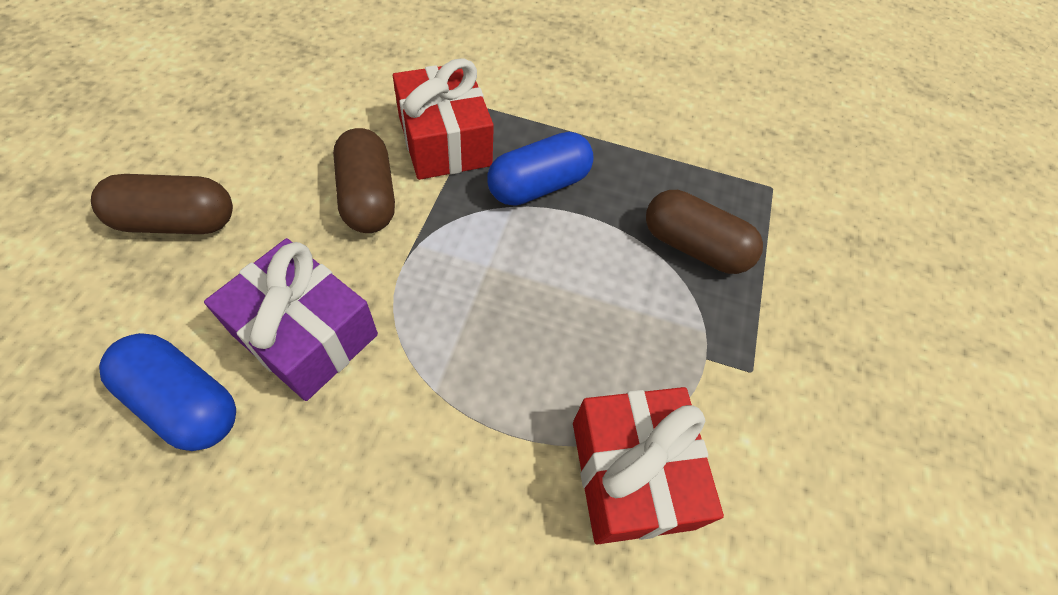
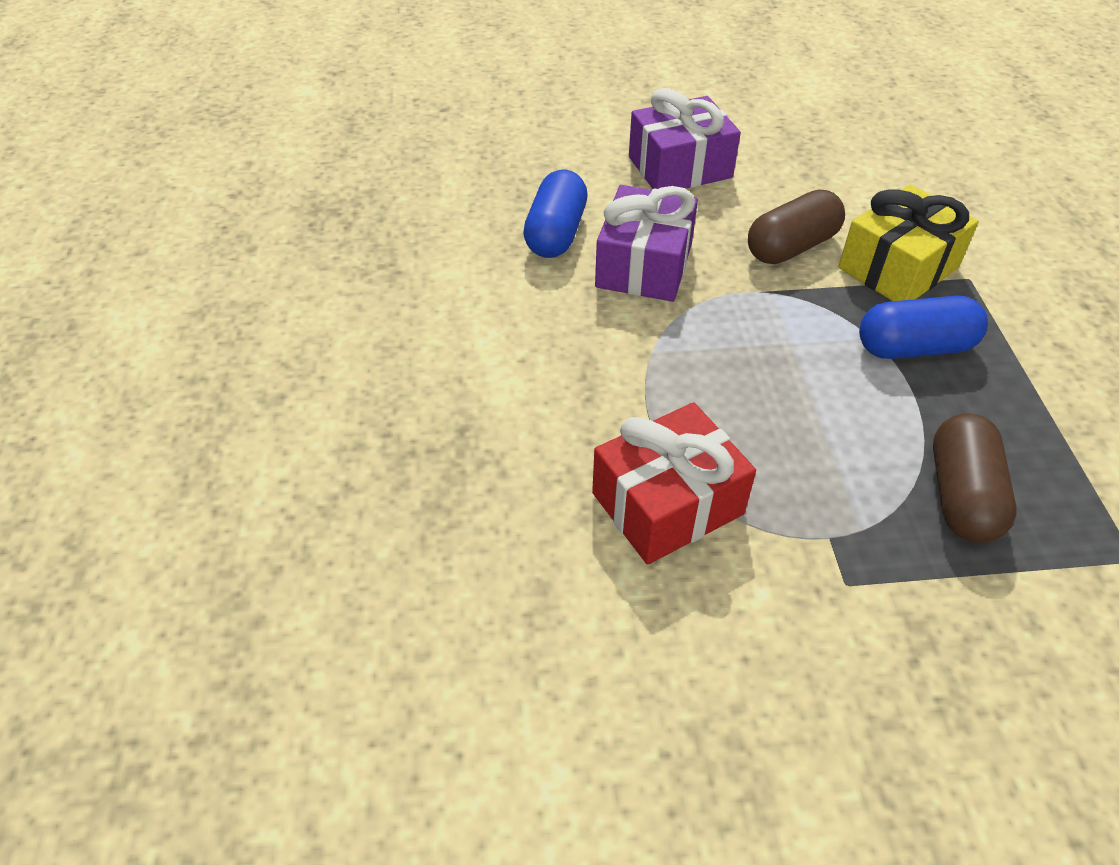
camera: 75 degrees right, 10 degrees down
brown capsule [91,174,233,234] -> purple gift [629,88,741,189]
red gift [393,58,494,180] -> yellow gift [838,184,979,301]
blue capsule [487,132,594,206] -> blue capsule turned 45 degrees counterclockwise [859,296,988,359]

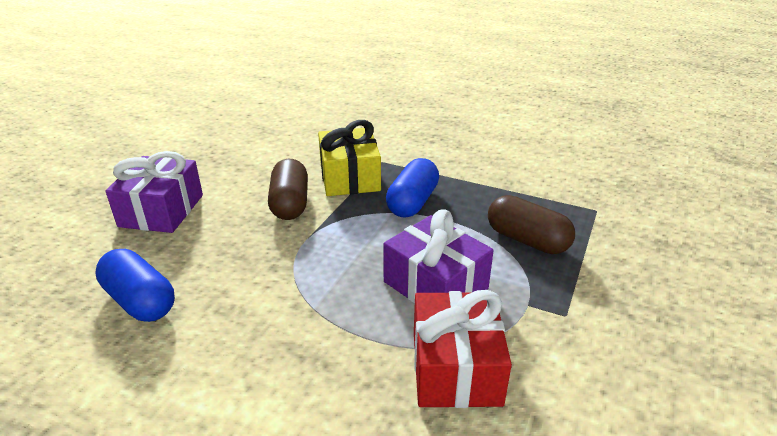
camera: 60 degrees left, 15 degrees down
purple gift [595,185,698,302] -> purple gift moved to [383,209,494,304]

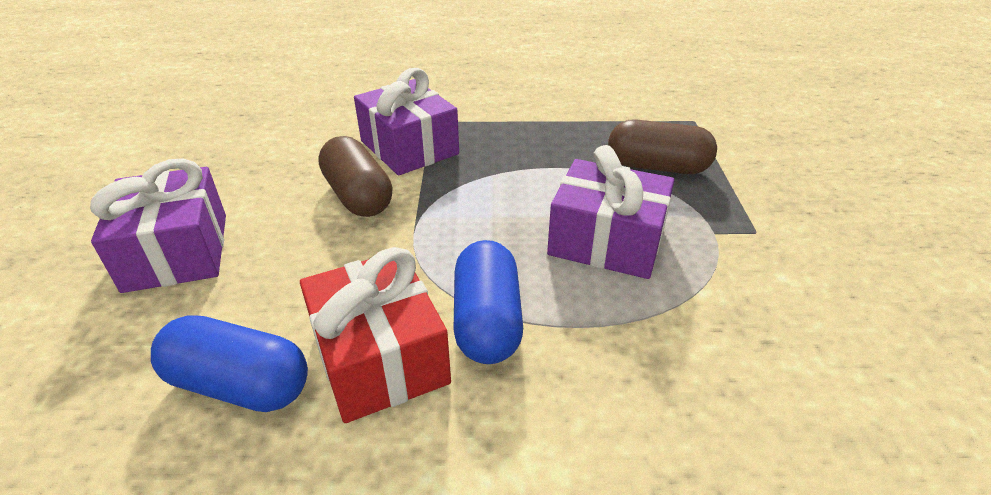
camera: 25 degrees left, 5 degrees up
yellow gift [318,120,381,196] -> purple gift [354,68,459,175]
blue capsule [386,158,439,218] -> blue capsule moved to [453,240,523,364]
red gift [414,290,512,408] -> red gift moved to [300,247,451,423]

